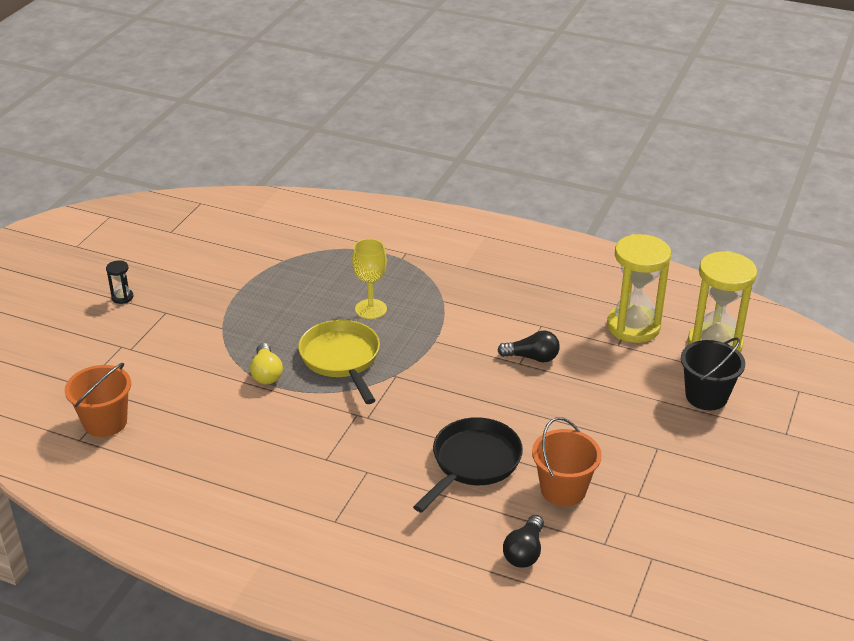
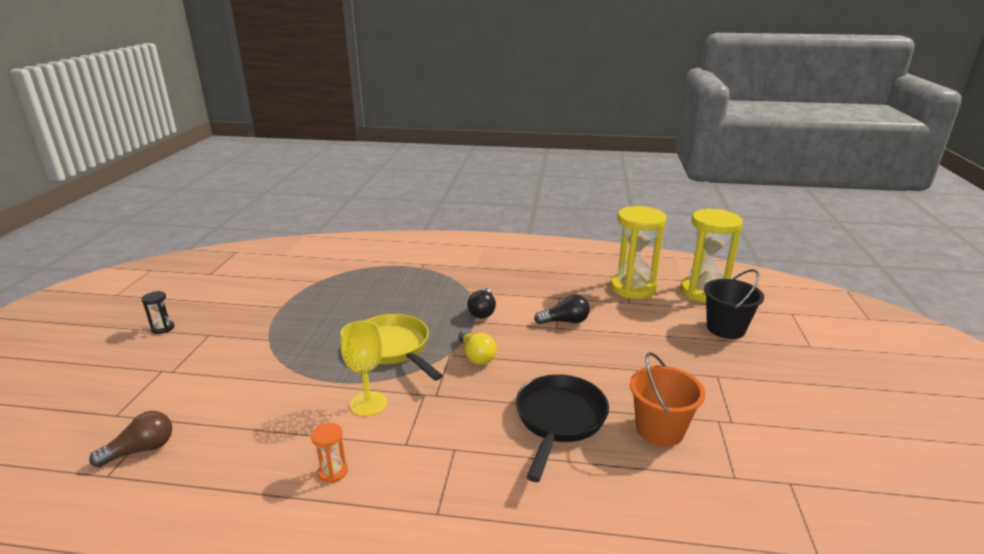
camera: 15 degrees left, 10 degrees down
orange bucket [65,363,131,437] -> brown light bulb [89,411,172,468]
yellow light bulb [250,343,283,384] -> yellow light bulb moved to [458,330,497,365]
yellow goblet [352,239,387,319] -> yellow goblet moved to [340,321,387,416]
black light bulb [503,515,544,568] -> black light bulb moved to [467,288,496,318]
none -> orange hourglass [311,423,348,483]

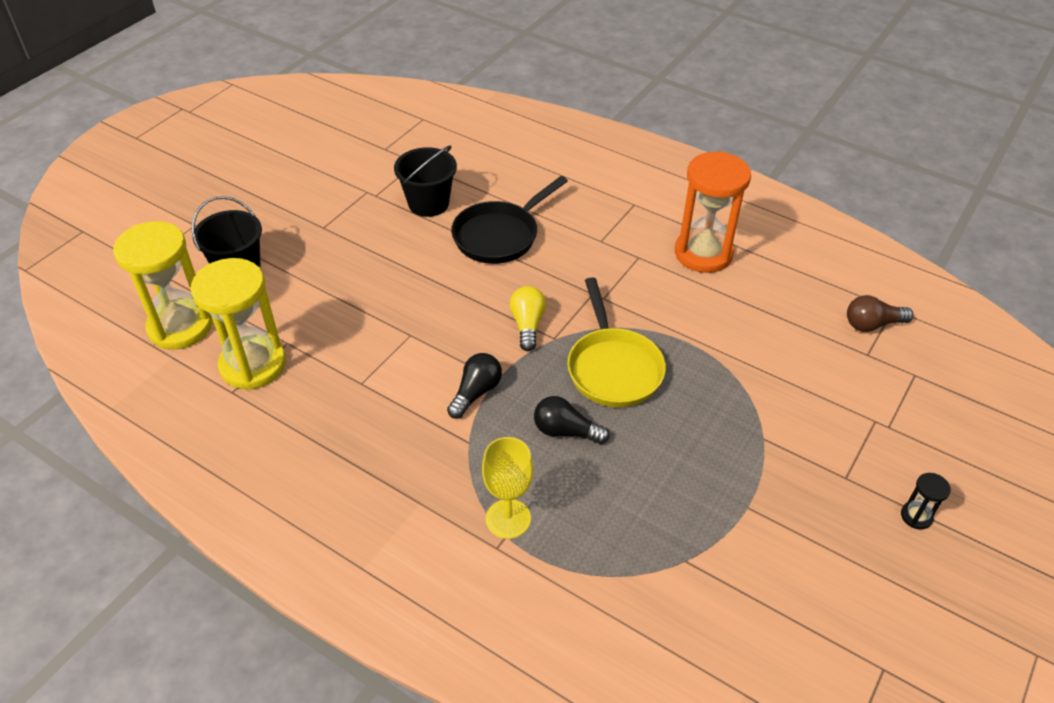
camera: 155 degrees left, 20 degrees up
orange hourglass [311,423,348,483] -> orange hourglass [675,151,751,273], size x2.40
yellow goblet [340,321,387,416] -> yellow goblet moved to [482,437,533,539]
black light bulb [534,295,590,324] -> black light bulb moved to [534,396,610,444]
orange bucket [630,352,705,447] -> black bucket [394,145,457,217]

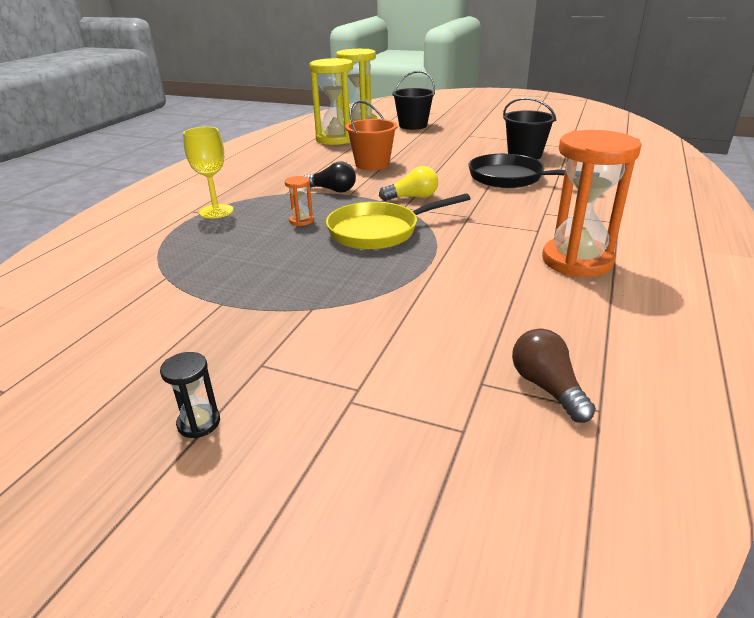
camera: 80 degrees right, 15 degrees down
black light bulb [534,396,610,444] -> orange hourglass [285,176,314,226]
none -> orange bucket [345,100,398,170]

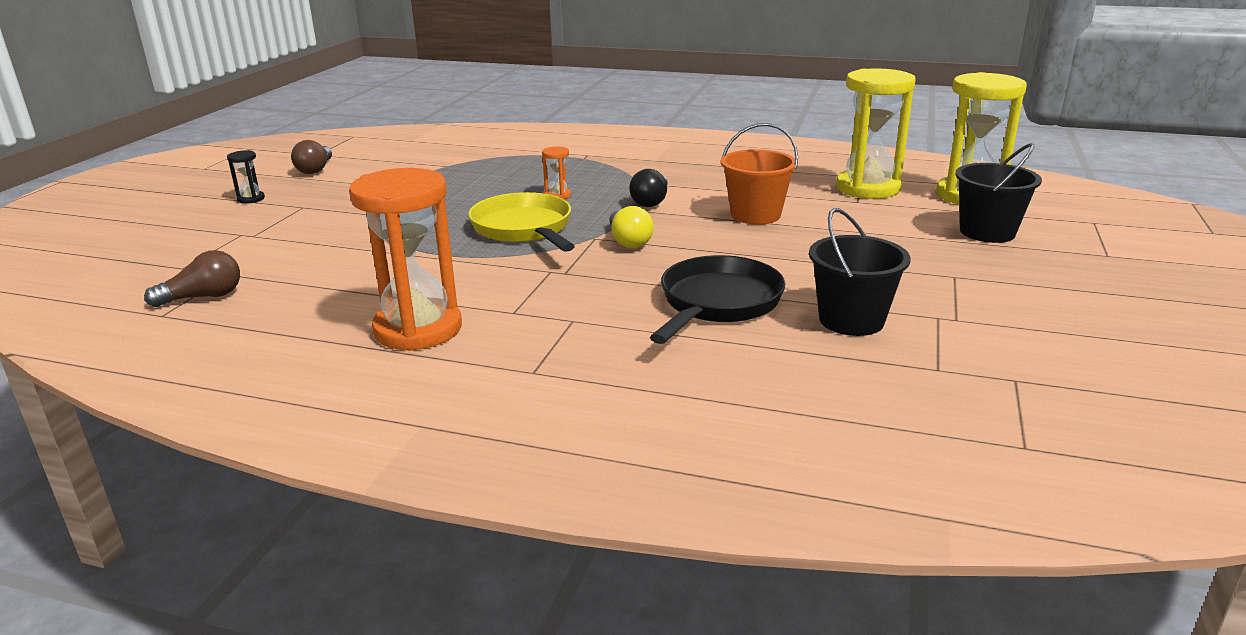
camera: 85 degrees right, 5 degrees down
yellow goblet [183,127,234,219] -> none
none -> brown light bulb [291,140,332,174]

